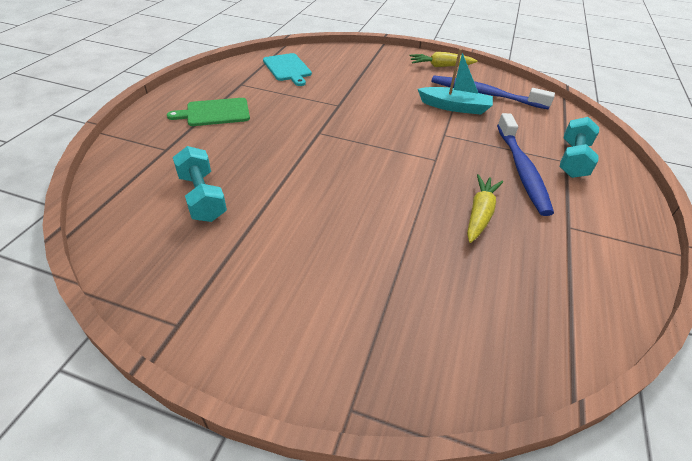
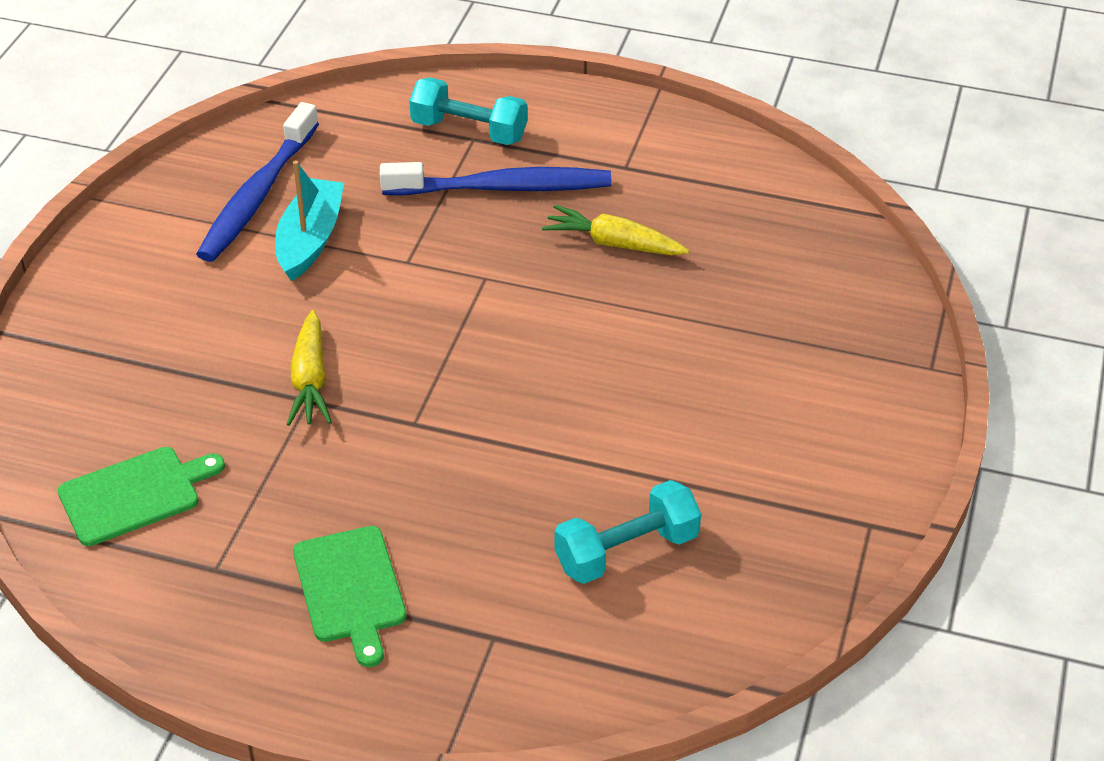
camera: 90 degrees left, 0 degrees up
turquoise cutting board [263,53,312,86] -> green cutting board [58,447,225,546]
yellow carrot [409,52,477,67] -> yellow carrot moved to [287,310,332,426]

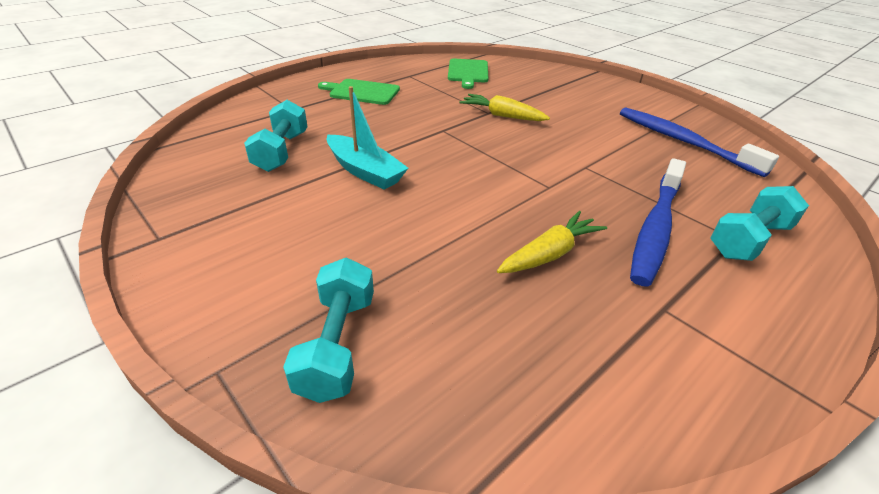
camera: 120 degrees right, 5 degrees down
turquoise boat [275,161,344,281] -> turquoise boat moved to [327,86,408,190]
none -> turquoise dumbbell [283,257,374,403]

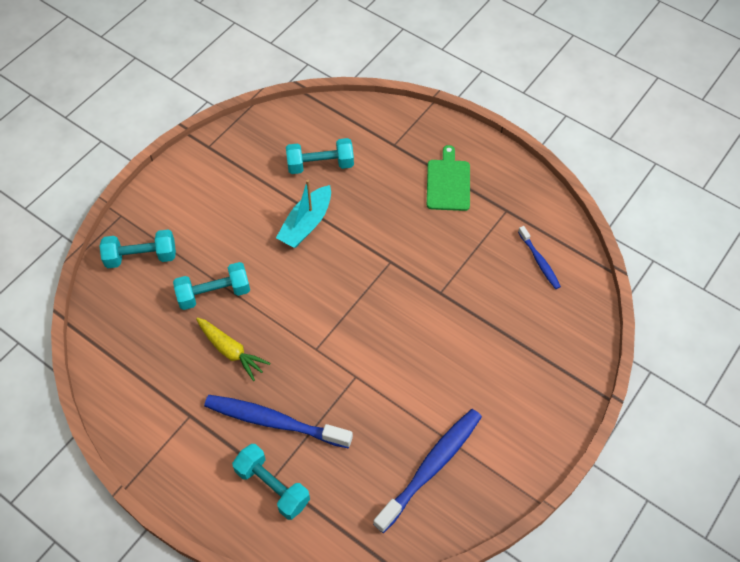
camera: 80 degrees right, 20 degrees up
green cutting board [448,59,488,89] -> blue toothbrush [518,226,561,289]
yellow carrot [459,94,550,121] -> none
none -> turquoise dumbbell [173,262,250,310]

